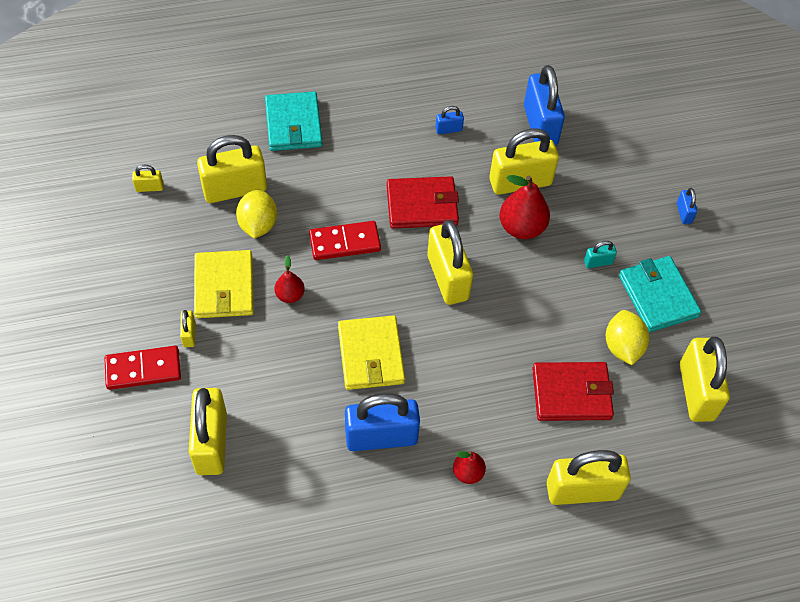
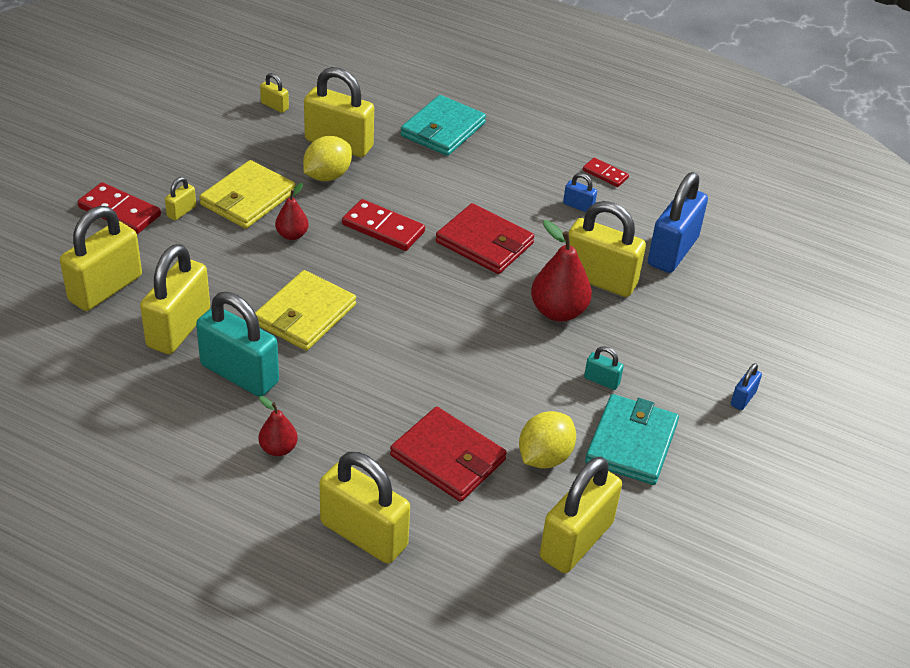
camera: 40 degrees right, 15 degrees down
blue padlock [345,394,420,451] -> turquoise padlock [196,292,279,397]
yellow padlock [427,220,473,305] -> yellow padlock moved to [140,244,210,354]
none -> red domino [583,158,629,187]

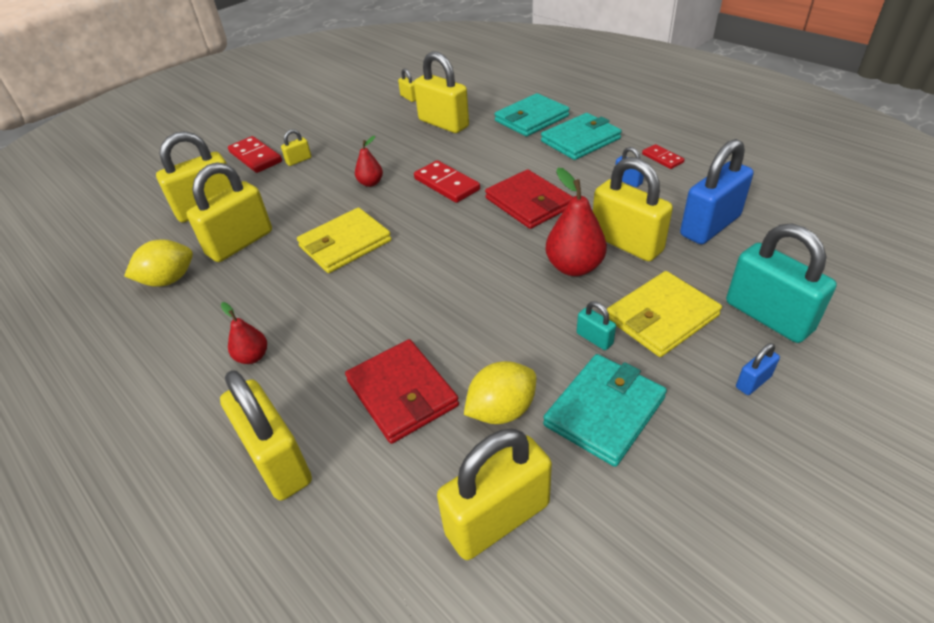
camera: 25 degrees right, 0 degrees up
turquoise padlock [196,292,279,397] -> turquoise padlock moved to [726,223,837,343]
yellow wallet [199,160,296,229] -> yellow wallet moved to [607,271,722,357]
yellow lemon [303,136,352,181] -> yellow lemon moved to [124,239,193,287]
none -> turquoise wallet [541,113,622,160]

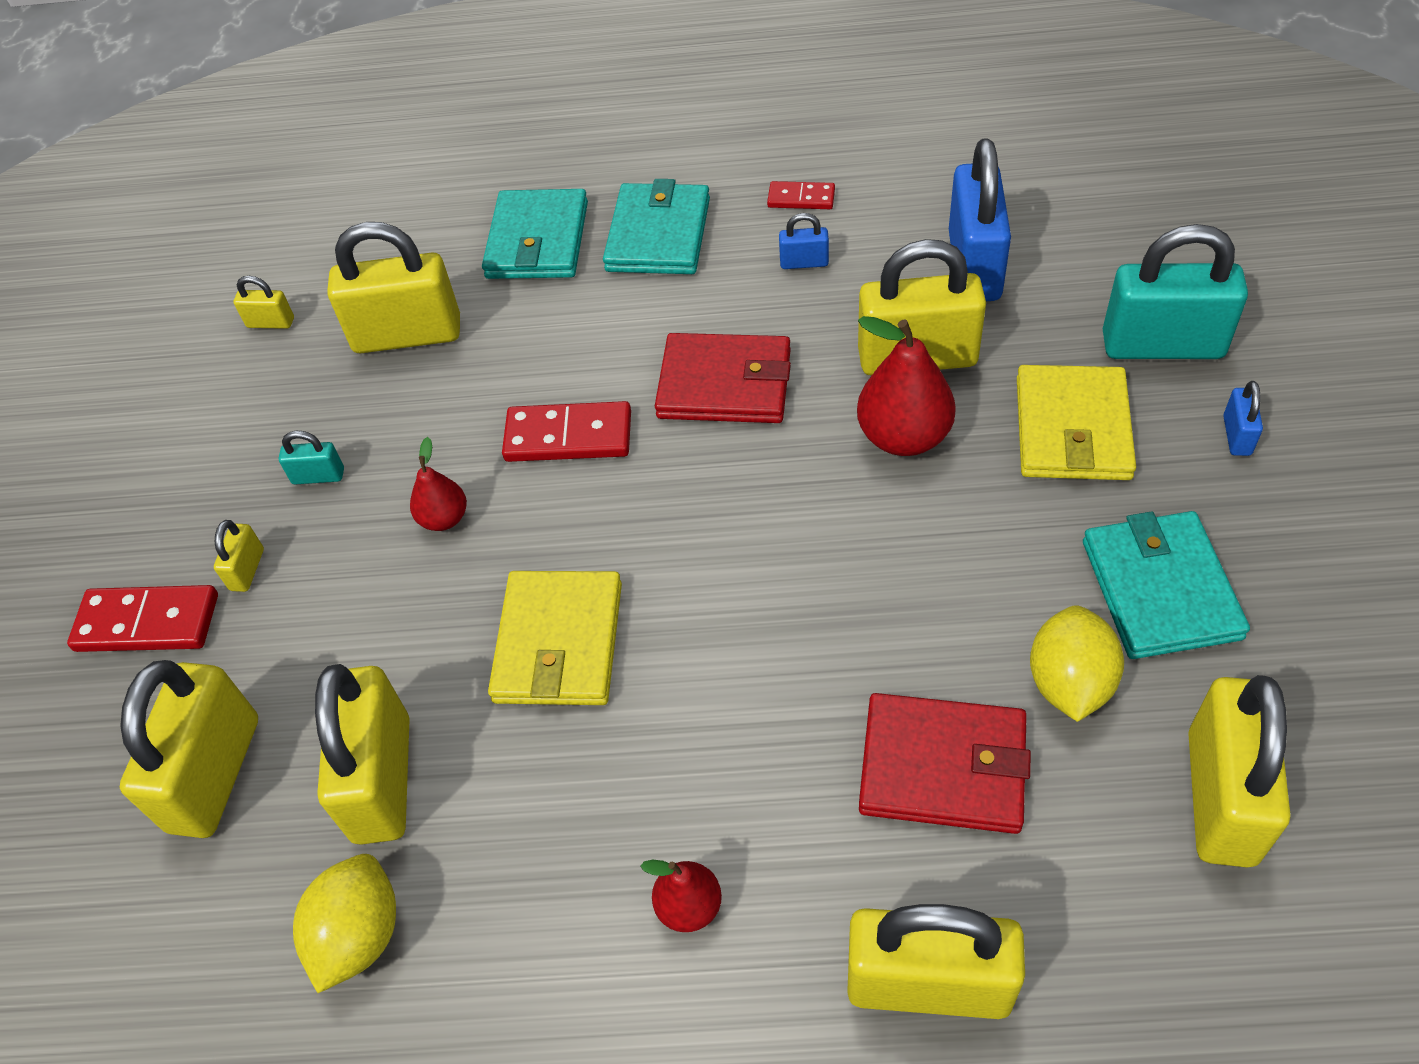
camera: 45 degrees left, 10 degrees up
turquoise padlock [577,301,616,350] -> turquoise padlock moved to [279,431,344,484]

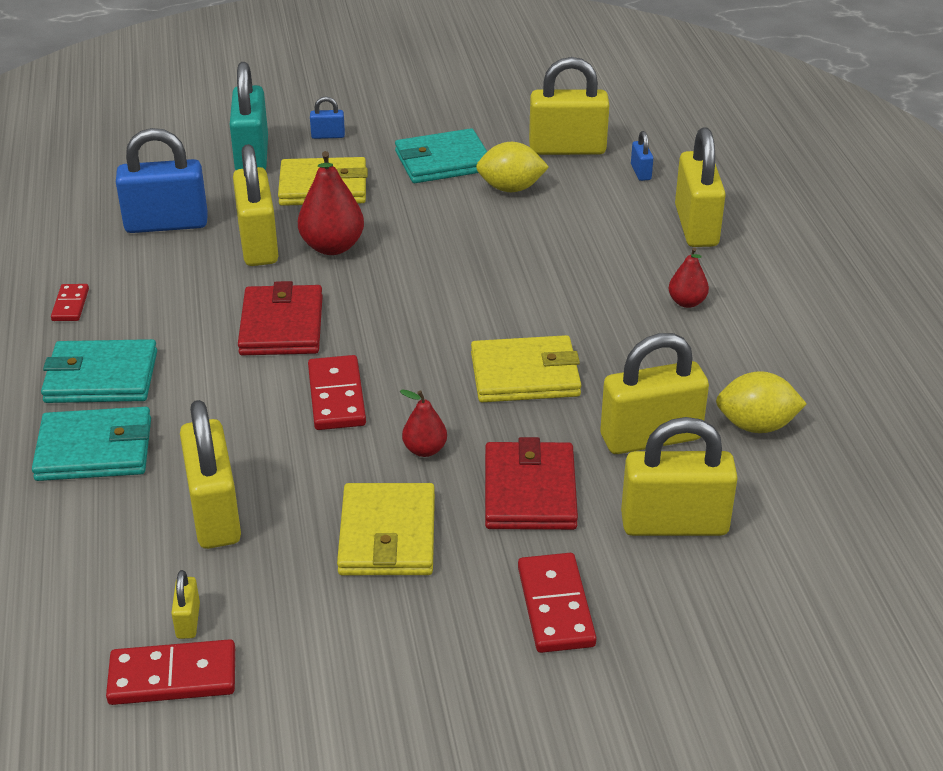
camera: 105 degrees left, 15 degrees down
yellow padlock [214,520,264,592] -> none
turquoise padlock [279,431,344,484] -> yellow wallet [337,483,435,575]
blue padlock [779,213,829,269] -> blue padlock moved to [631,131,653,181]
red wallet [859,693,1031,834] -> red wallet moved to [485,437,578,530]
none -> red domino [106,639,235,705]

